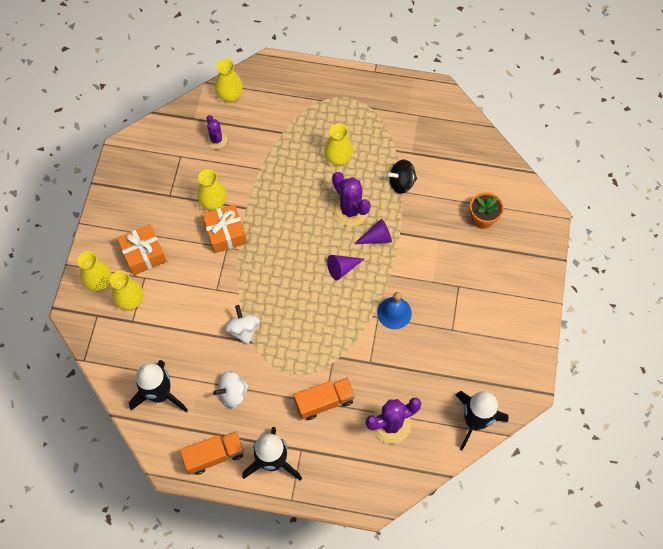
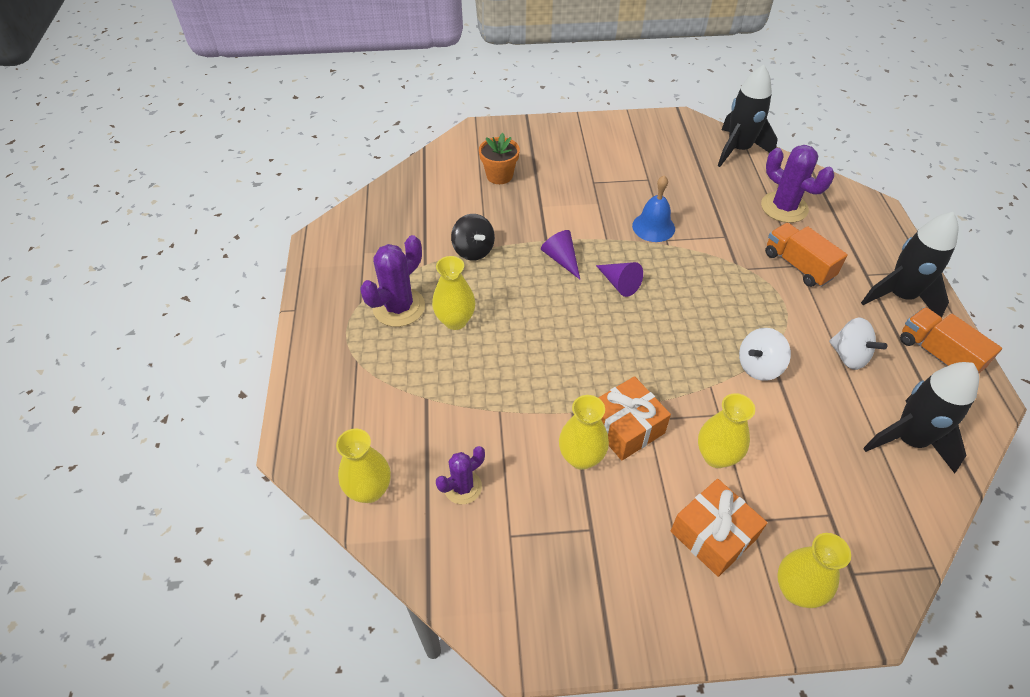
camera: 105 degrees left, 15 degrees down
yellow vase [110,271,143,310] -> yellow vase moved to [698,393,755,468]
purple cactus [332,172,371,226] -> purple cactus moved to [360,235,425,327]

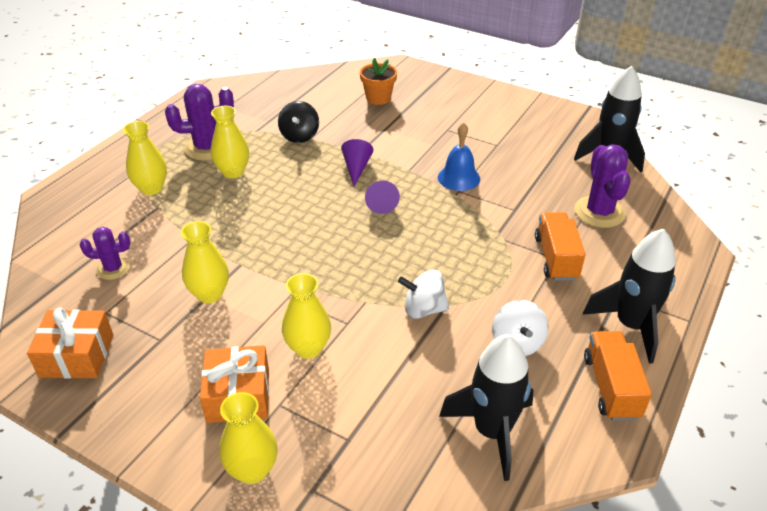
camera: 35 degrees right, 10 degrees down
yellow vase [336,429,391,503] -> yellow vase moved to [123,121,167,195]
orange gift [598,376,671,461] -> orange gift moved to [27,308,114,379]

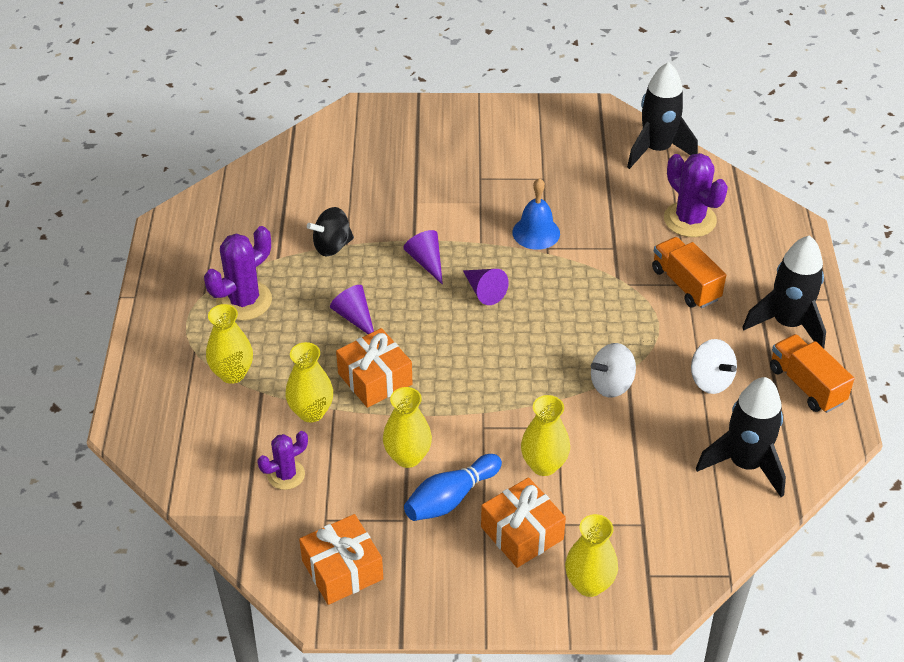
camera: 30 degrees left, 5 degrees up
yellow vase [211,106,249,178] -> yellow vase moved to [286,342,333,423]
black spinning top [278,101,319,143] -> black spinning top turned 90 degrees clockwise [307,207,354,256]
orange flower pot [360,58,397,105] -> none
none -> purple cone [330,285,374,334]
none -> orange gift [336,328,412,408]
none -> blue bowling pin [404,454,502,521]

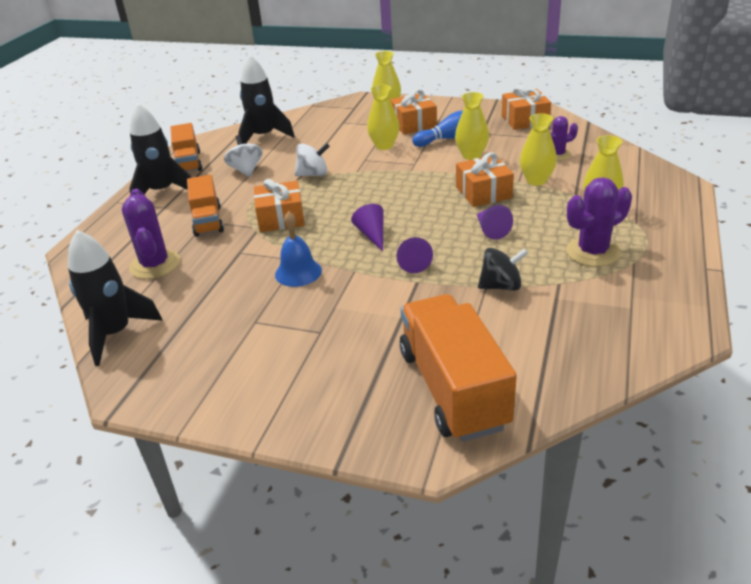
camera: 160 degrees left, 10 degrees down
none -> orange gift [254,179,305,232]
none -> orange truck [400,294,517,442]

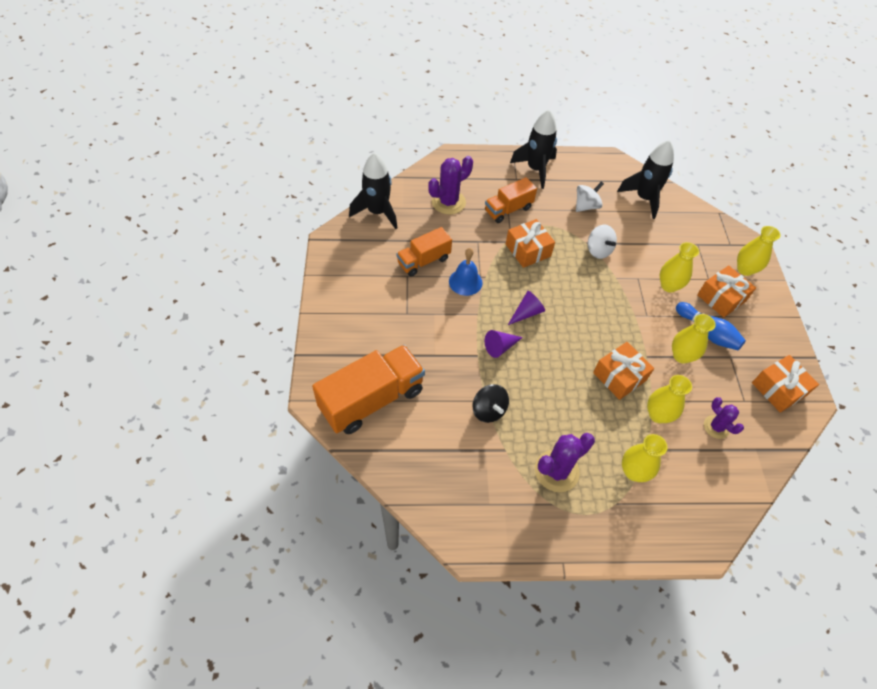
camera: 65 degrees right, 20 degrees up
orange truck [170,123,202,172] -> orange truck moved to [397,227,452,277]
purple cone [477,205,513,239] -> none
purple cactus [566,177,632,267] -> purple cactus turned 75 degrees counterclockwise [535,433,595,492]

